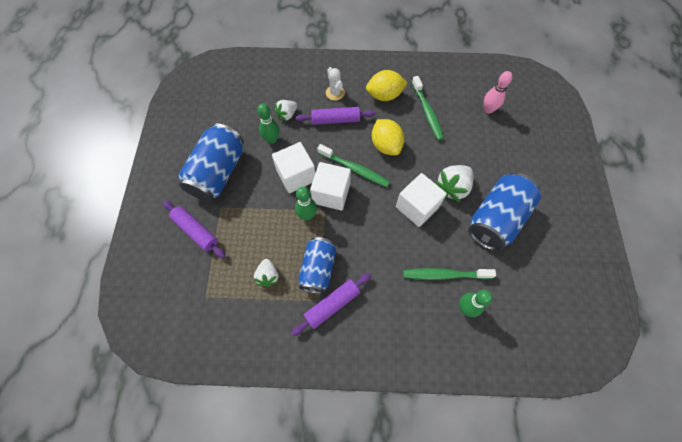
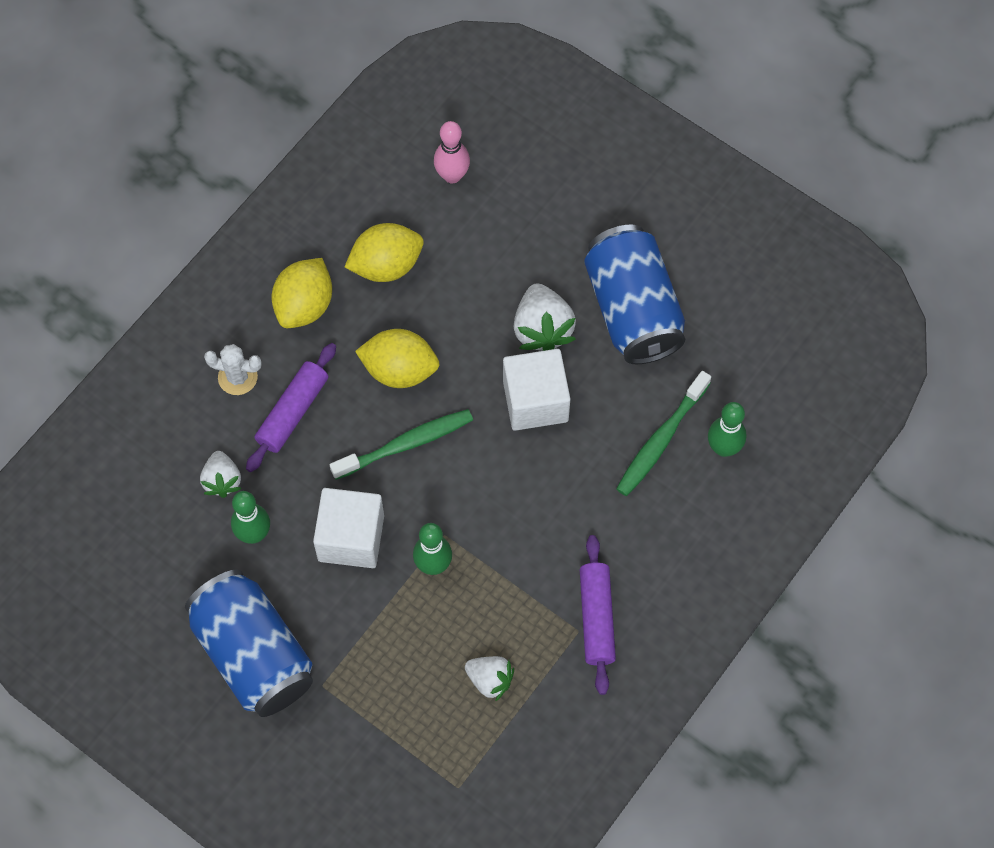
camera: 55 degrees left, 0 degrees up
purple rolling pin [163,200,225,258] -> none
blue can [298,237,336,294] -> none
white cube [310,162,351,210] -> none
green toothbrush [412,76,444,140] -> yellow lemon [345,223,424,282]

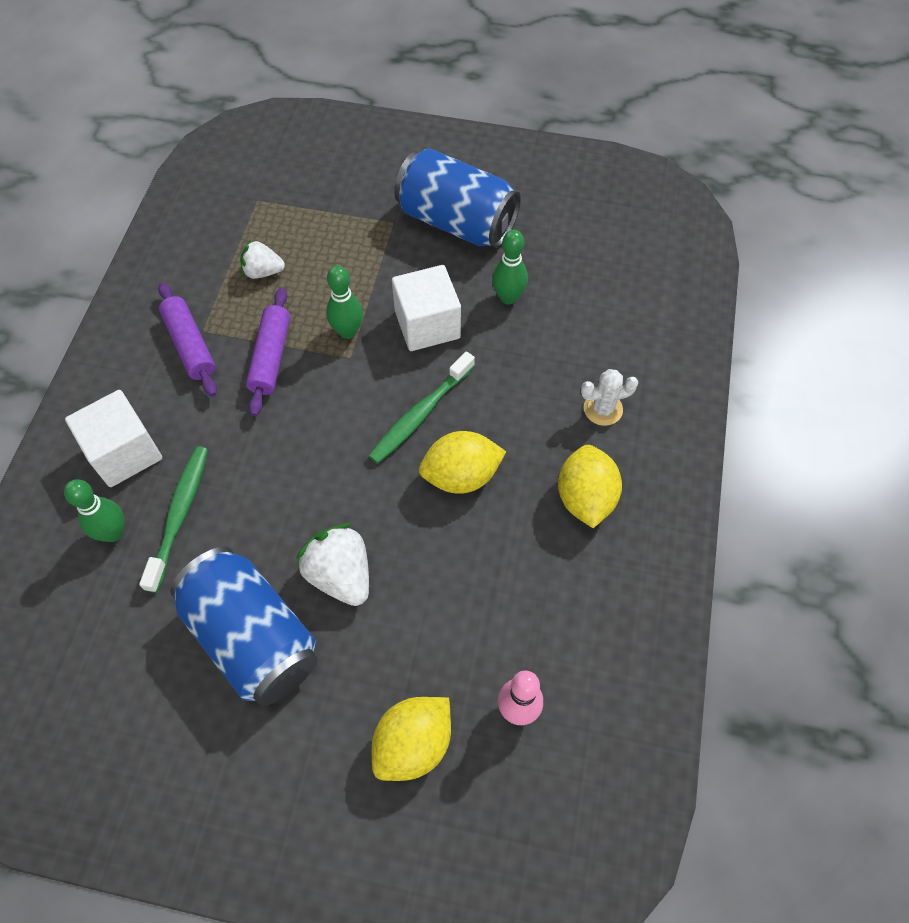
camera: 155 degrees right, 5 degrees down
white strawberry [200,451,242,498] -> none
purple rolling pin [246,343,336,472] -> purple rolling pin moved to [246,288,290,416]
yellow lemon [345,223,424,282] -> yellow lemon moved to [372,697,451,781]
white cube [503,349,570,431] -> white cube moved to [65,390,162,487]

